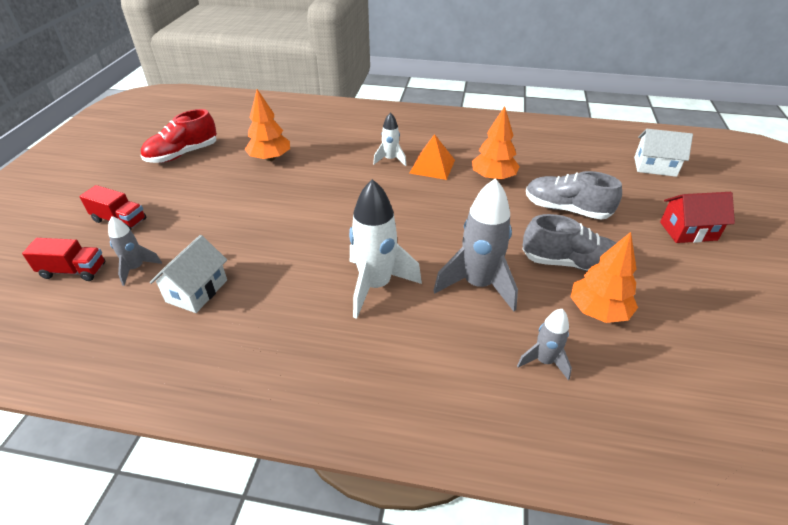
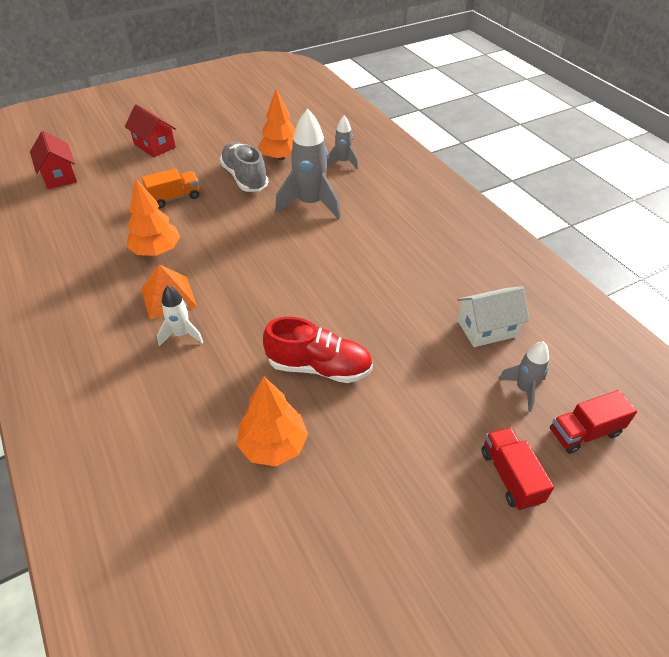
camera: 130 degrees left, 5 degrees up
red truck [22,238,105,281] -> red truck turned 75 degrees counterclockwise [550,390,637,454]
red shoe [141,109,217,163] -> red shoe moved to [263,317,373,383]
white rocket [349,179,422,319] -> none
grey shoe [526,171,622,220] -> orange truck [142,168,200,208]
white house [634,129,693,177] -> red house [30,131,77,189]

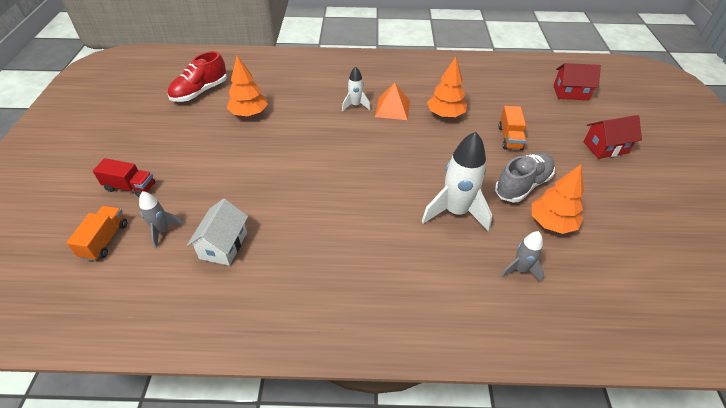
camera: 120 degrees right, 0 degrees up
grey shoe [220,142,268,192] -> grey shoe turned 45 degrees counterclockwise [495,152,555,202]
red shoe [263,317,373,383] -> red shoe moved to [168,51,227,102]
grey rocket [275,109,341,219] -> white rocket [422,131,492,232]
red truck [550,390,637,454] -> orange truck [66,206,127,261]

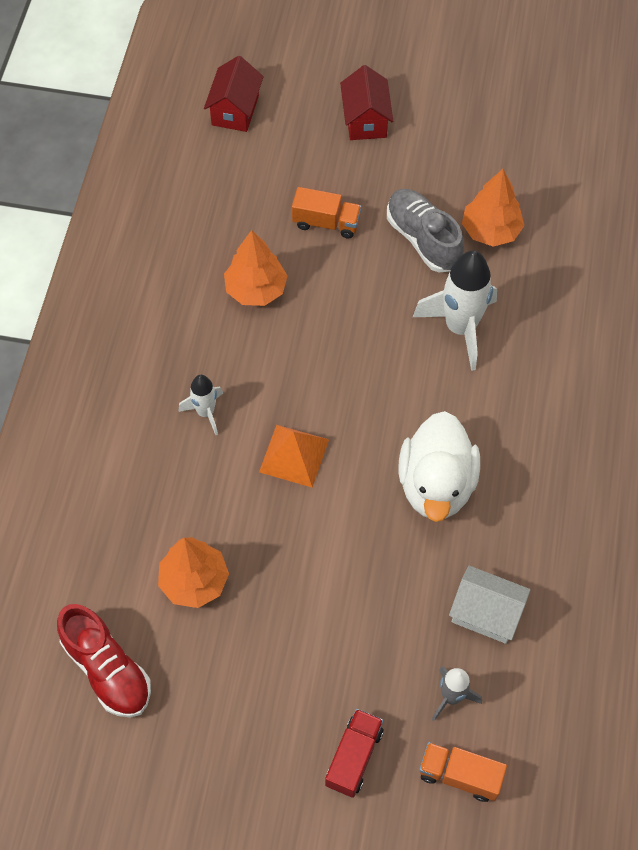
camera: 80 degrees left, 15 degrees up
orange pyramid [375,82,410,120] -> orange pyramid moved to [259,425,329,487]
grey rocket [501,231,544,282] -> none
none -> white duck [398,411,480,522]

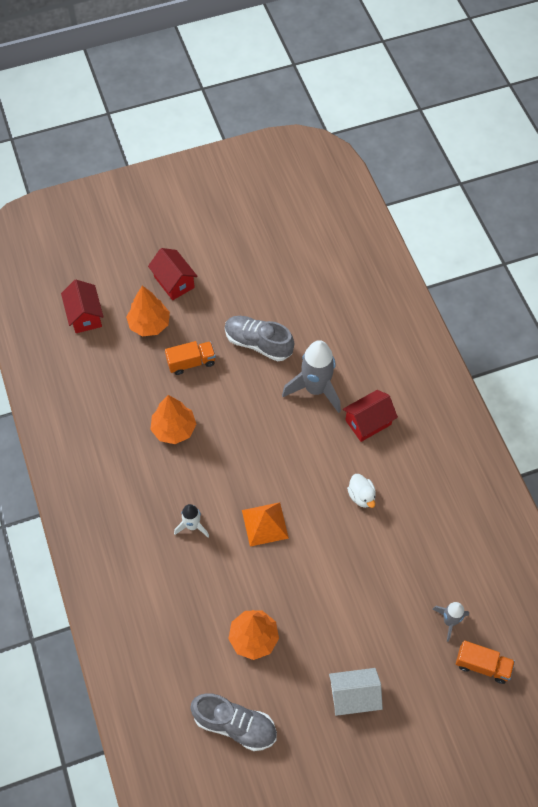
camera: 30 degrees left, 0 degrees up
red shoe [57,604,151,718] -> grey shoe [190,693,277,751]
red truck [325,709,383,798] -> none
white duck [398,411,480,522] -> white duck [347,474,376,508], size x0.48
white rocket [413,250,497,371] -> grey rocket [282,340,341,413]
orange truck [419,742,507,802] -> orange truck turned 150 degrees counterclockwise [456,641,515,684]
white house [449,566,530,644] -> white house moved to [329,668,383,716]
orange tree [462,169,524,247] -> orange tree moved to [126,286,170,336]
none -> red house [343,390,398,442]

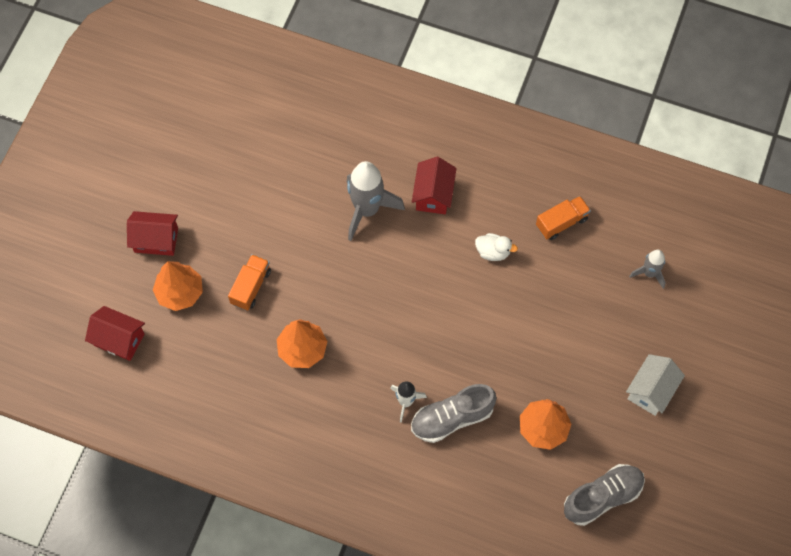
camera: 50 degrees left, 5 degrees up
grey shoe [225,316,294,361] -> grey shoe moved to [411,384,497,443]
orange pyramid [242,502,289,547] -> none
orange truck [456,641,515,684] -> orange truck moved to [536,196,591,240]

